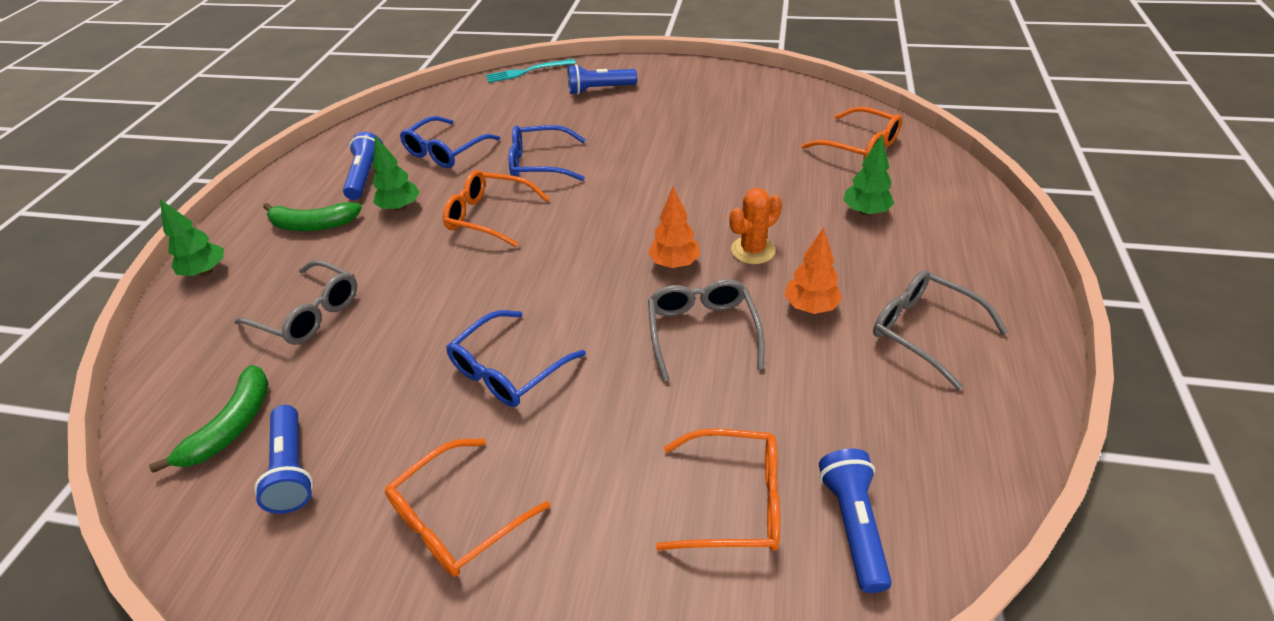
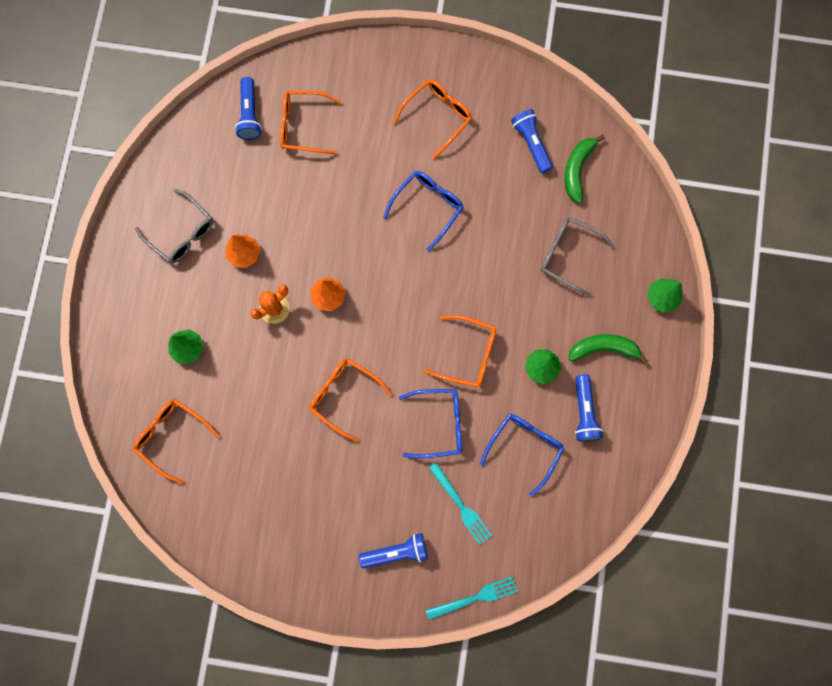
camera: 175 degrees right, 35 degrees up
grey glasses [648,279,764,382] -> none
none -> orange glasses [309,358,392,442]
none -> turquoise fork [429,462,492,545]

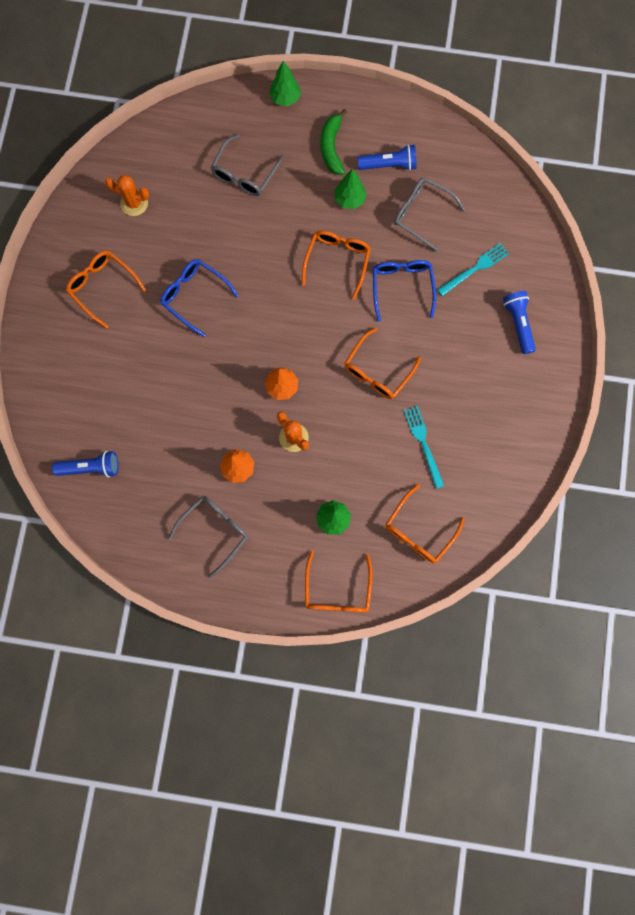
camera: 90 degrees left, 0 degrees up
orange glasses [280,91,341,155] -> orange glasses moved to [305,551,373,613]
turquoise fork [426,576,518,620] -> turquoise fork moved to [404,406,444,489]
blue glasses [480,414,565,497] -> grey glasses [394,177,465,253]
blue flashlight [511,109,553,173] -> orange cactus [105,175,149,216]
green banana [565,135,605,204] -> none

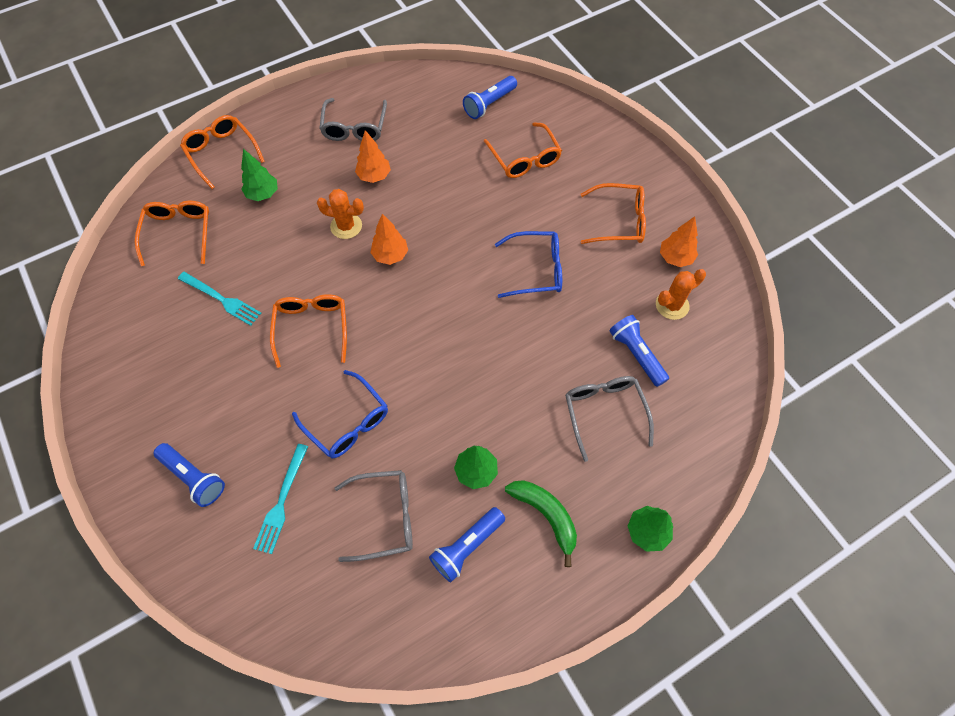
camera: 140 degrees right, 15 degrees down
orange glasses [302,230,371,300] -> orange glasses moved to [484,122,562,178]
none -> blue flashlight [610,315,669,387]
none -> orange tree [660,216,698,267]

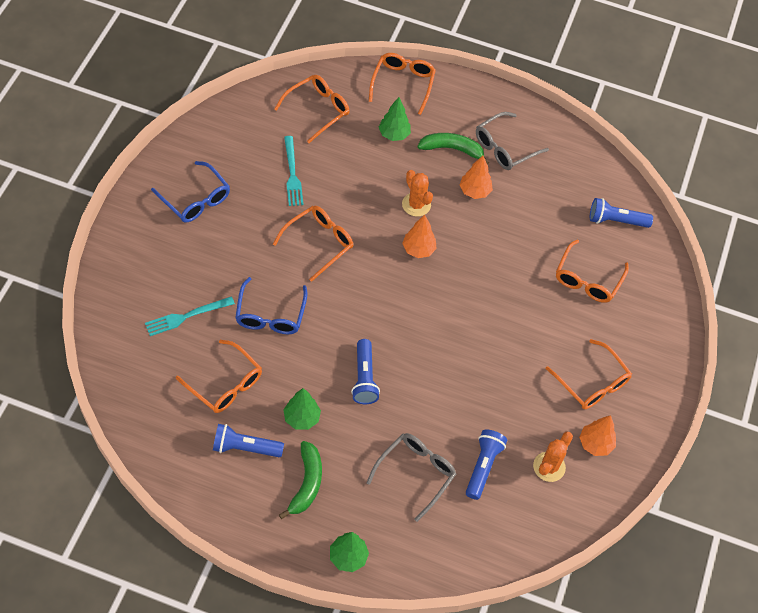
camera: 45 degrees right, 5 degrees down
blue flashlight [154,443,225,507] -> blue flashlight moved to [351,339,380,404]
grey glasses [335,470,413,562] -> orange glasses [176,340,262,413]
blue glasses [495,231,562,298] -> blue glasses moved to [151,161,230,222]
orange cactus [656,269,706,320] -> orange cactus turned 75 degrees counterclockwise [533,432,573,482]
none -> green banana [418,133,490,165]

